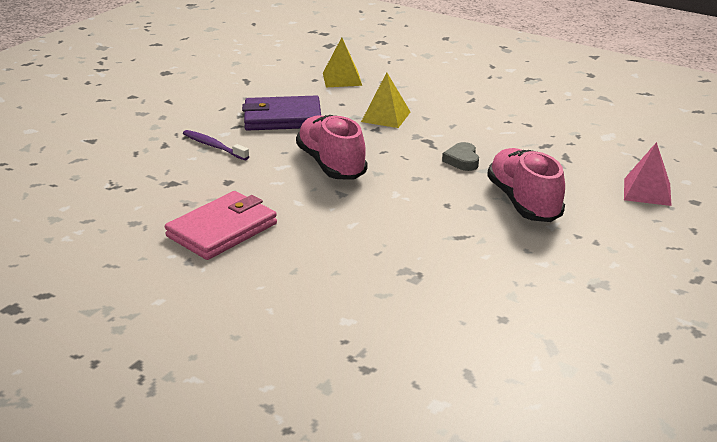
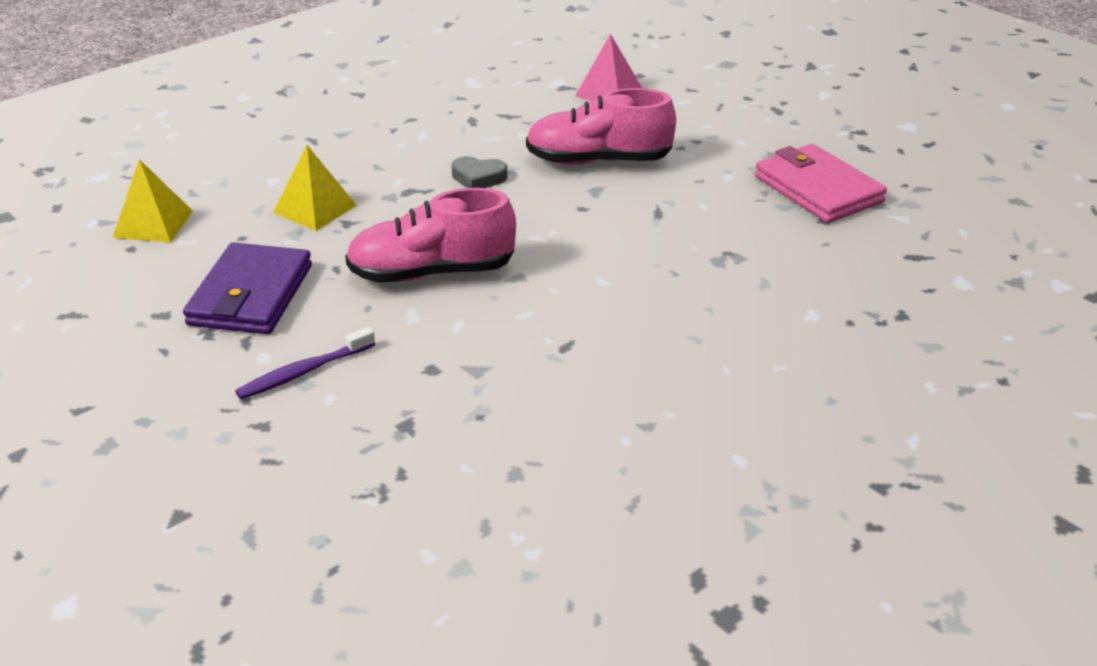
camera: 75 degrees left, 5 degrees up
pink wallet [165,191,277,260] -> pink wallet moved to [755,144,887,223]

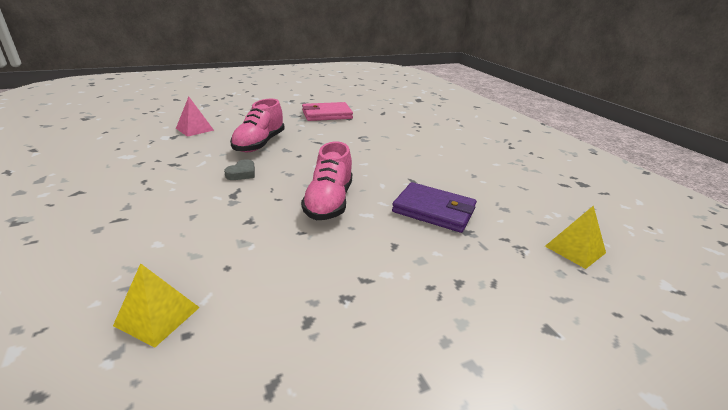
camera: 75 degrees left, 5 degrees down
purple wallet [183,242,312,334] -> purple wallet moved to [392,182,477,233]
purple toothbrush [235,327,375,399] -> none
yellow pyramid [273,145,357,231] -> yellow pyramid moved to [545,205,606,269]

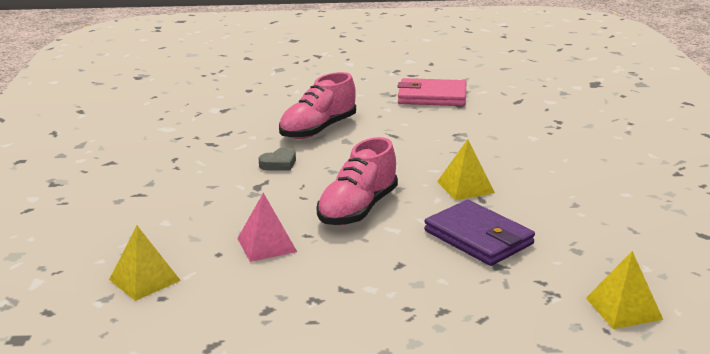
camera: 25 degrees right, 5 degrees down
pink pyramid [176,97,214,137] -> pink pyramid moved to [237,193,297,262]
none -> yellow pyramid [437,139,495,200]

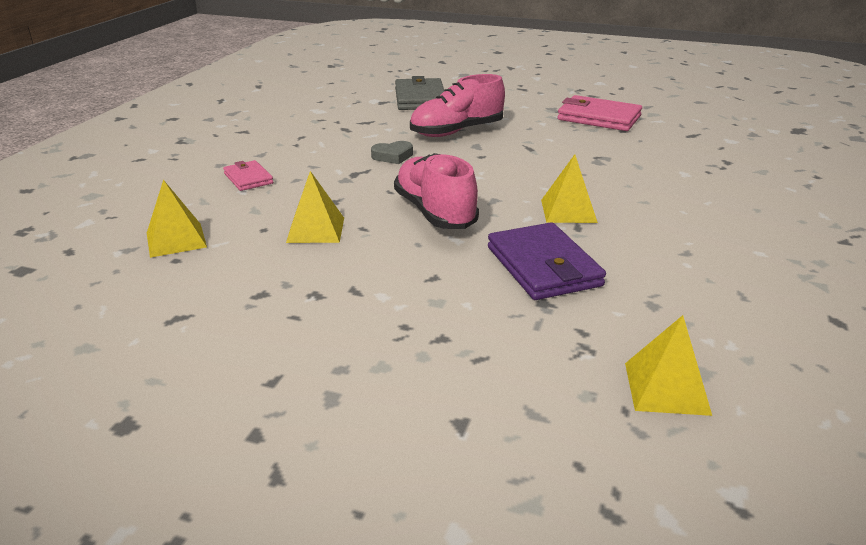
camera: 20 degrees right, 5 degrees up
pink pyramid [237,193,297,262] -> yellow pyramid [286,171,344,243]
pink shoe [317,137,398,225] -> pink shoe turned 105 degrees clockwise [394,153,479,229]
none -> pink wallet [223,160,273,191]
none -> grey wallet [395,76,444,110]

